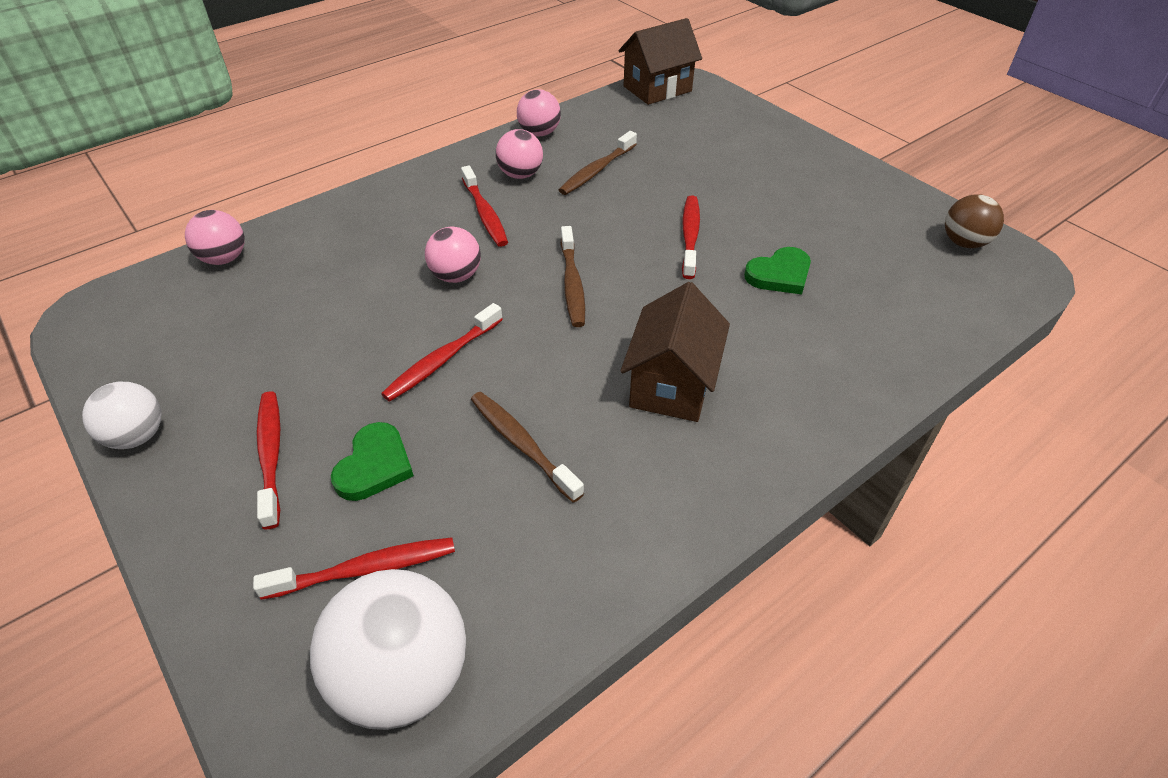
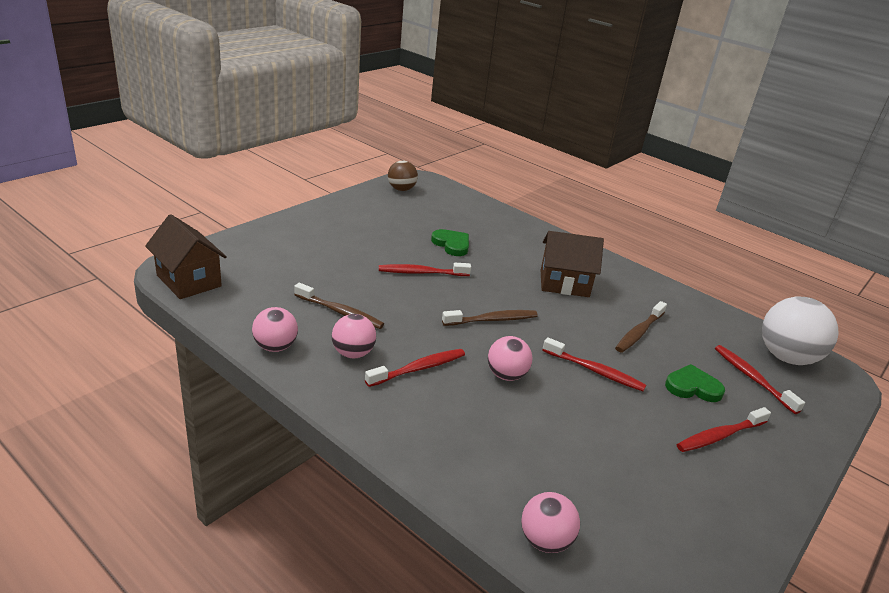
camera: 105 degrees left, 15 degrees down
white ball [82,382,161,449] -> none

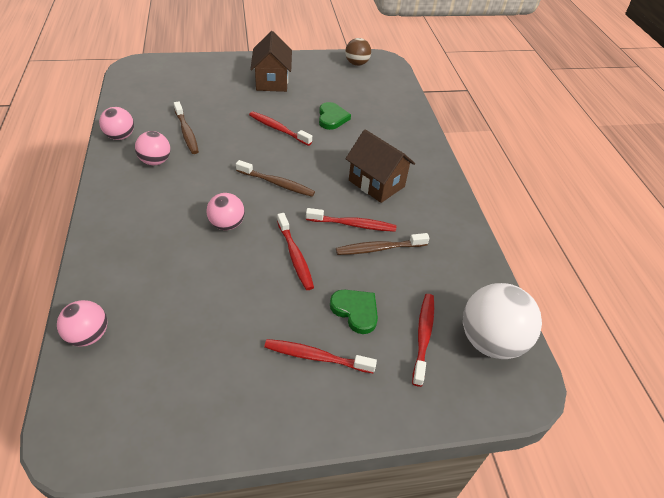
camera: 40 degrees right, 15 degrees up
brown house [145,214,227,299] -> brown house moved to [250,31,292,92]
red toothbrush [365,349,465,387] -> red toothbrush moved to [306,208,396,232]

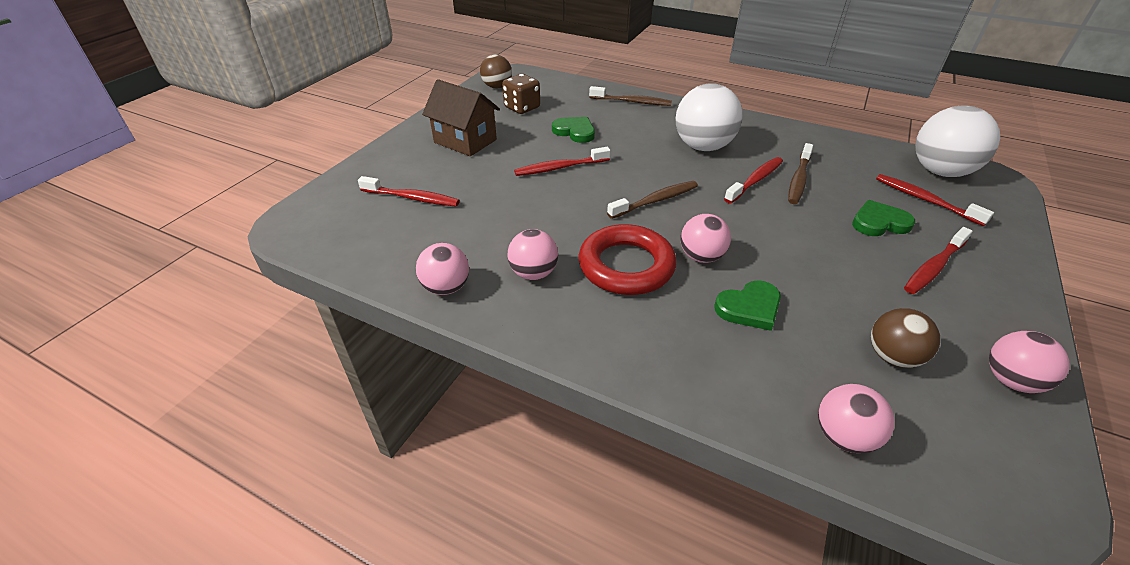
camera: 50 degrees left, 5 degrees down
brown toothbrush [174,101,199,154] -> brown toothbrush moved to [589,86,672,106]
red toothbrush [277,213,314,290] -> red toothbrush moved to [358,176,460,206]
brown house [345,129,415,203] -> white ball [675,83,742,151]
none -> brown dice [502,74,540,114]
none -> red ring [579,224,677,295]
none -> green heart [714,280,781,331]
none -> brown ball [871,308,940,368]
none -> pink ball [989,331,1069,393]

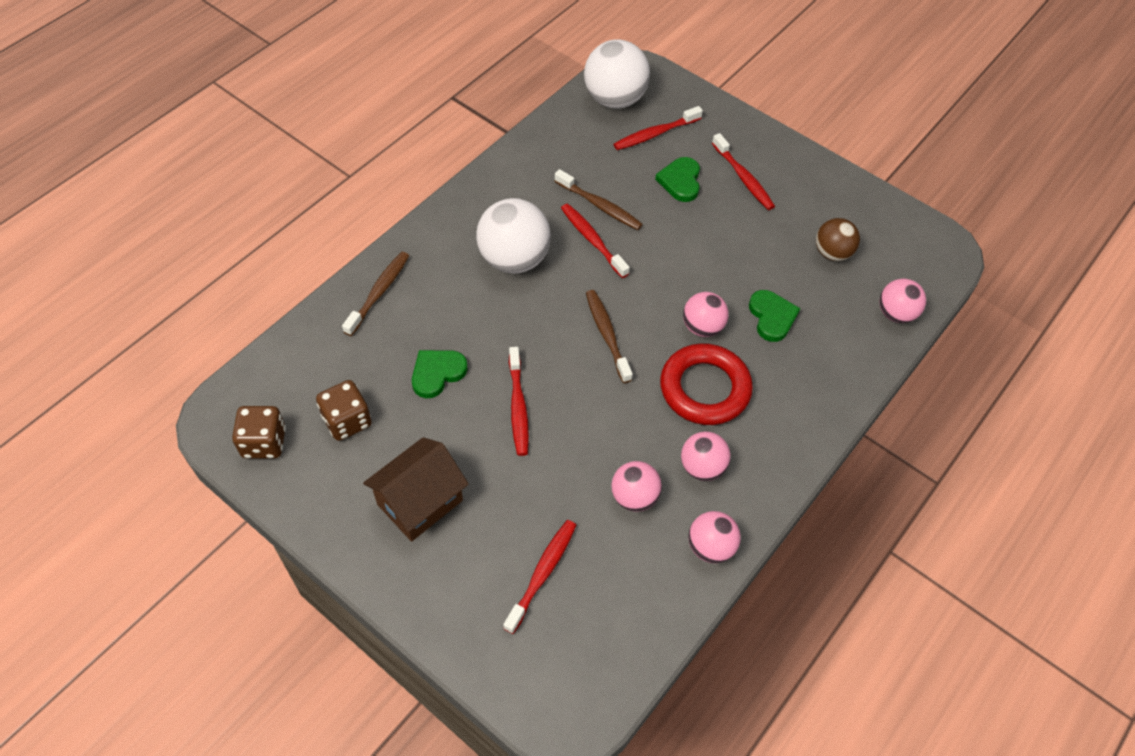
camera: 80 degrees left, 15 degrees up
brown ball [480,54,512,88] -> brown dice [232,406,286,458]
pink ball [989,331,1069,393] -> pink ball moved to [611,461,662,512]

